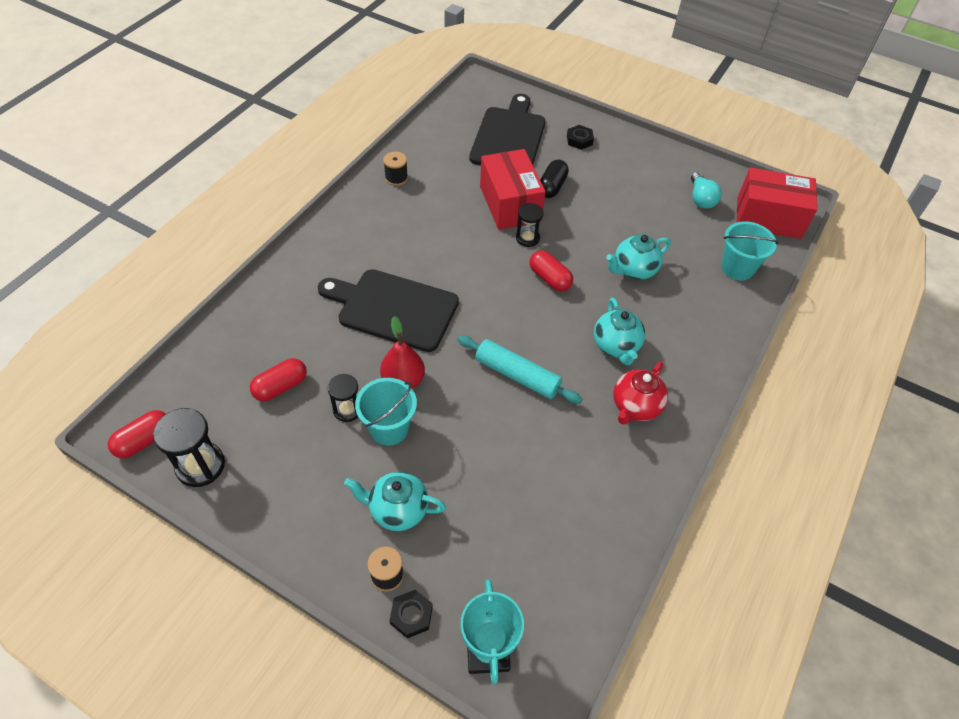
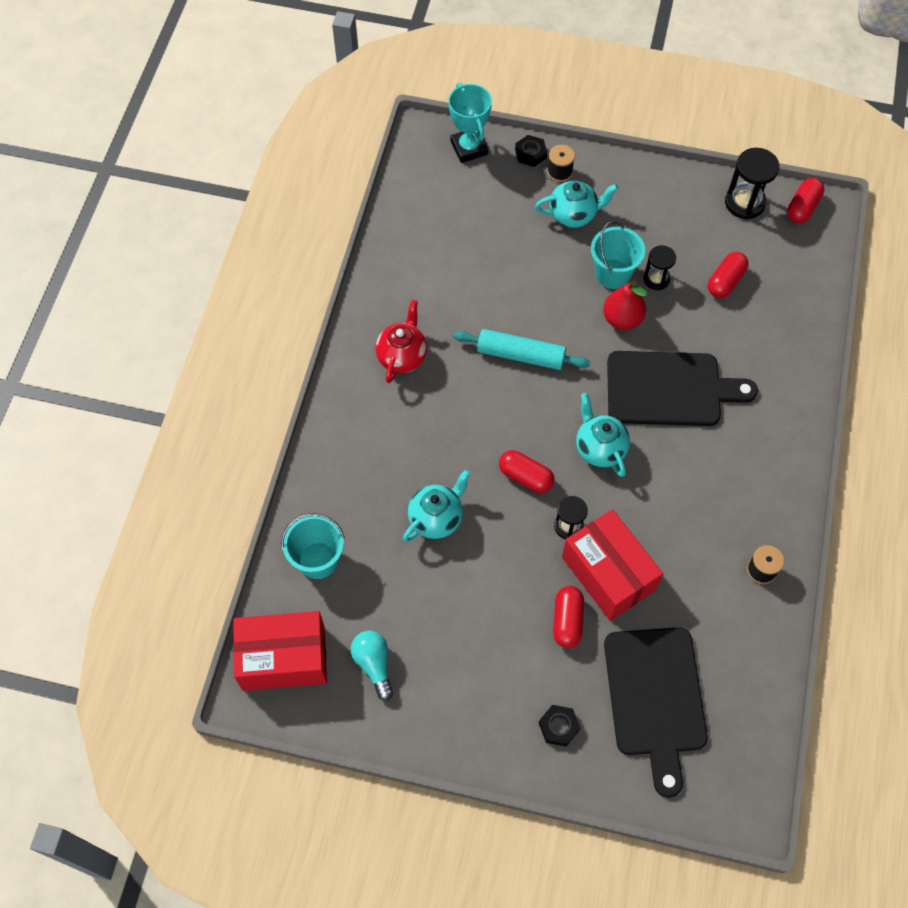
camera: 165 degrees right, 10 degrees up
black capsule [540,160,569,198] -> red capsule [553,586,584,648]
turquoise teapot [594,298,645,365] -> turquoise teapot moved to [576,393,630,477]

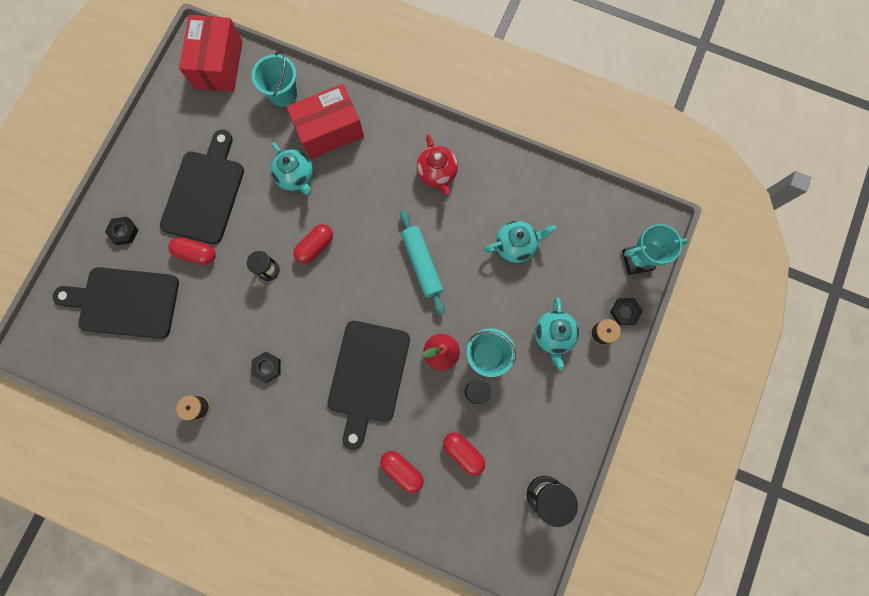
camera: 100 degrees right, 15 degrees up
turquoise light bulb [351,631,393,701] -> none
red teapot [376,300,427,383] -> red teapot turned 45 degrees clockwise [417,135,458,195]
turquoise rolling pin [453,329,590,370] -> turquoise rolling pin turned 45 degrees counterclockwise [400,210,445,315]
red box [562,509,663,621] -> red box moved to [287,84,364,159]
turquoise teapot [576,393,630,477] -> turquoise teapot moved to [484,221,556,263]
red capsule [787,178,825,223] -> red capsule moved to [380,451,424,493]
none -> black cutting board [160,130,244,244]
none -> black nut [251,352,281,383]

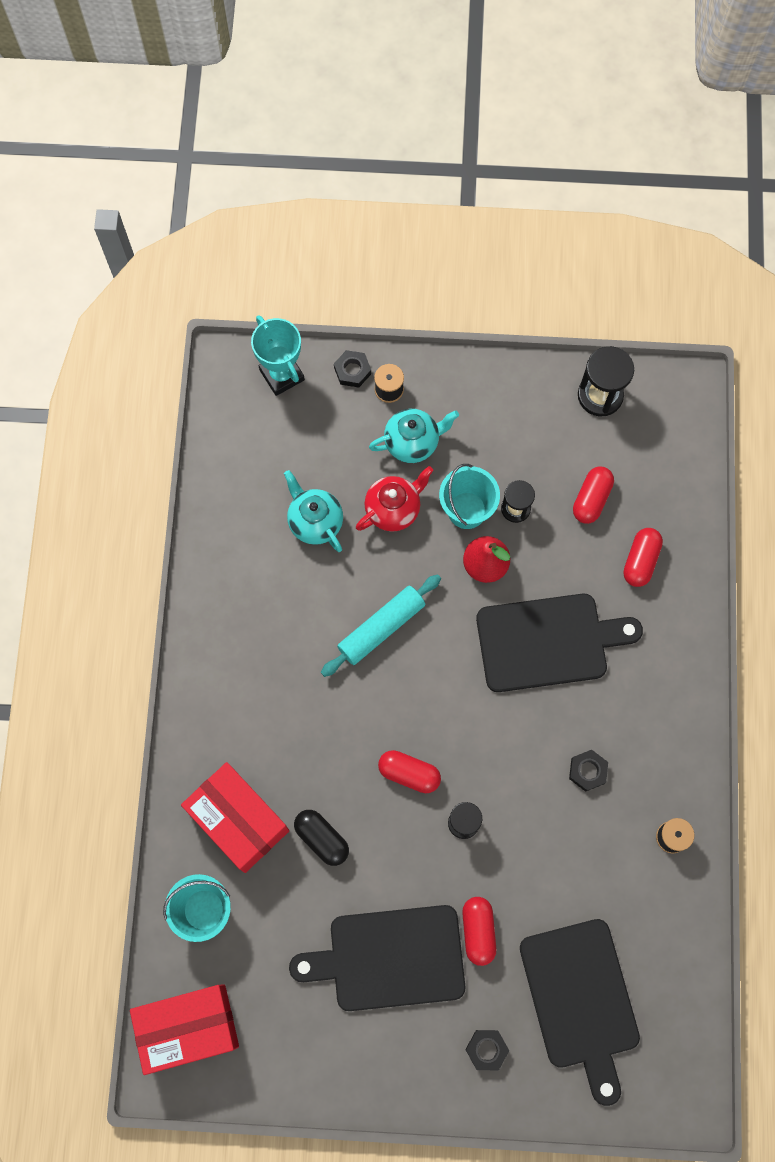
camera: 110 degrees left, 5 degrees down
turquoise teapot [271,142,313,195] -> black capsule [294,810,349,866]
red teapot [417,135,458,195] -> red teapot moved to [356,466,433,532]

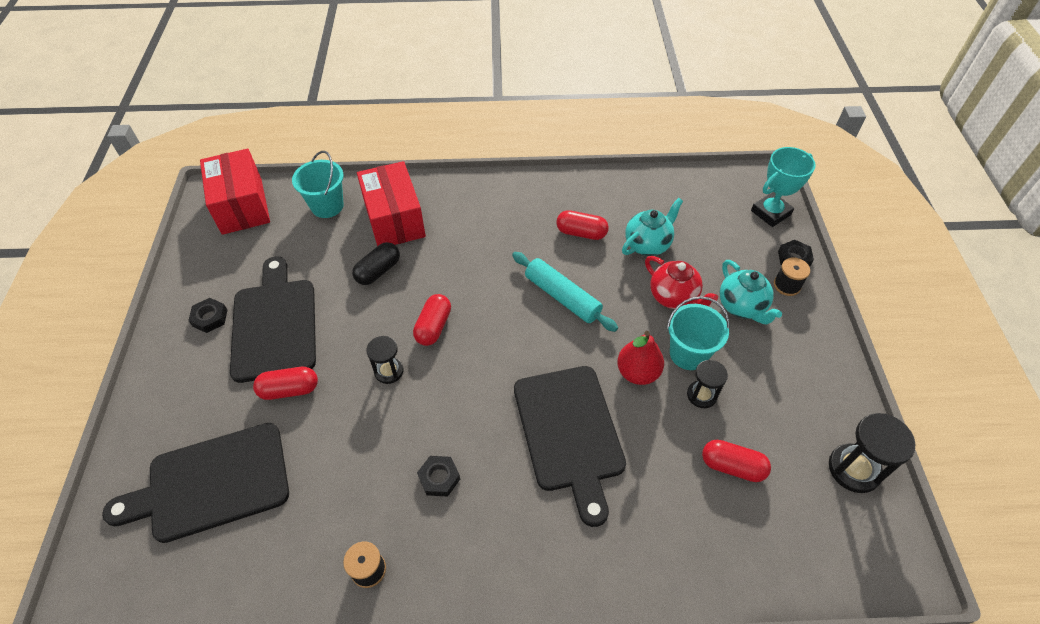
camera: 85 degrees right, 20 degrees down
red box [181,762,289,873] -> red box turned 60 degrees counterclockwise [357,161,426,246]
black nut [465,1030,509,1070] -> black nut moved to [188,298,227,333]
red capsule [623,528,663,587] -> red capsule moved to [556,210,609,240]

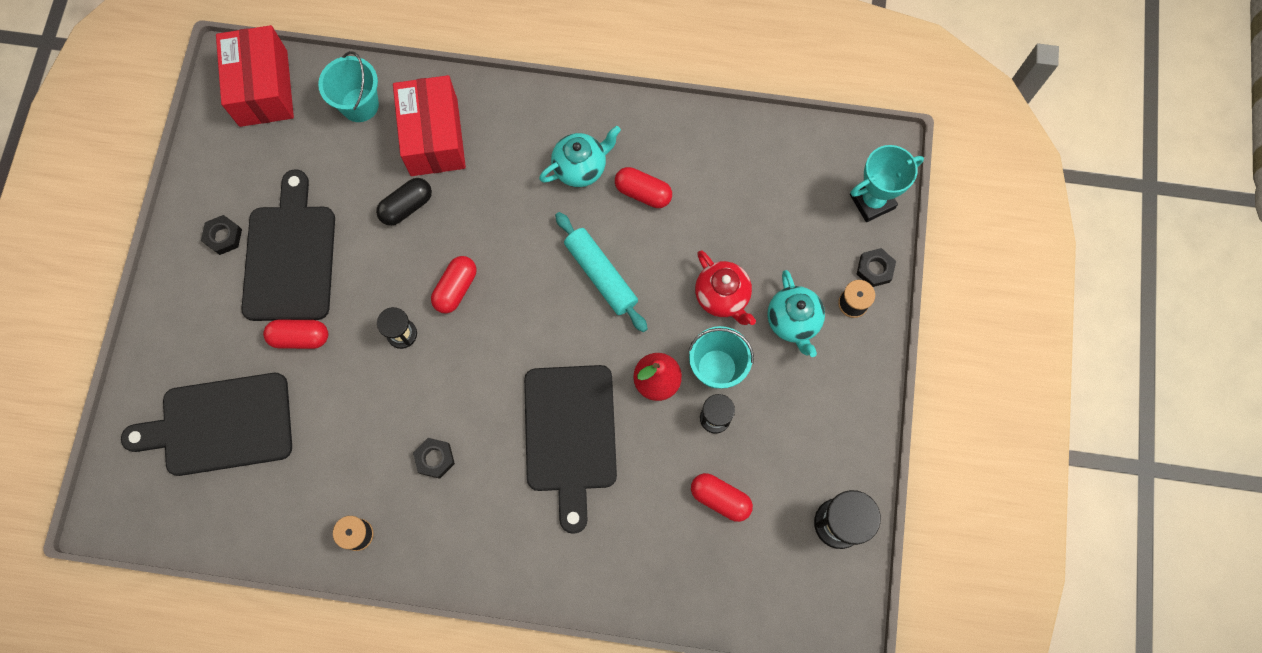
camera: 10 degrees right, 20 degrees up
turquoise teapot [622,198,683,256] -> turquoise teapot moved to [539,126,621,187]

